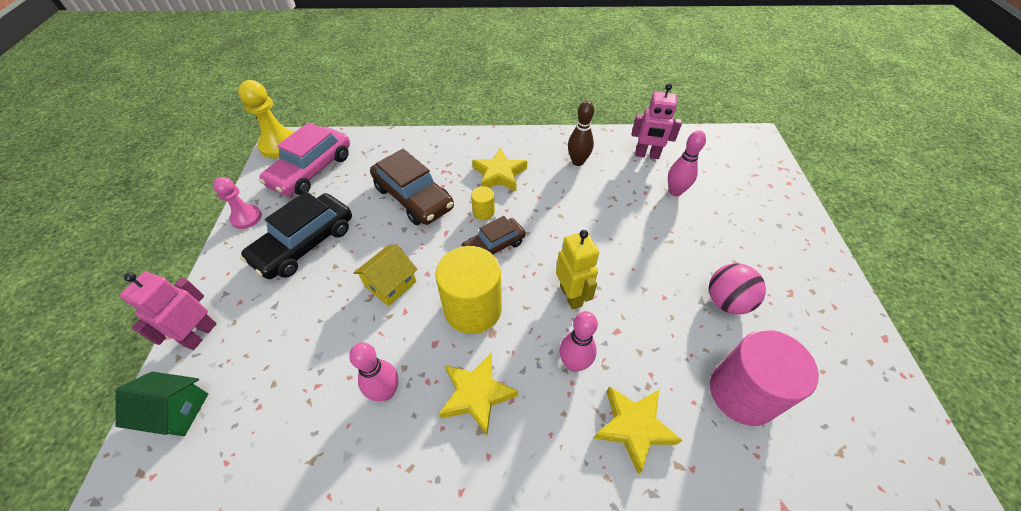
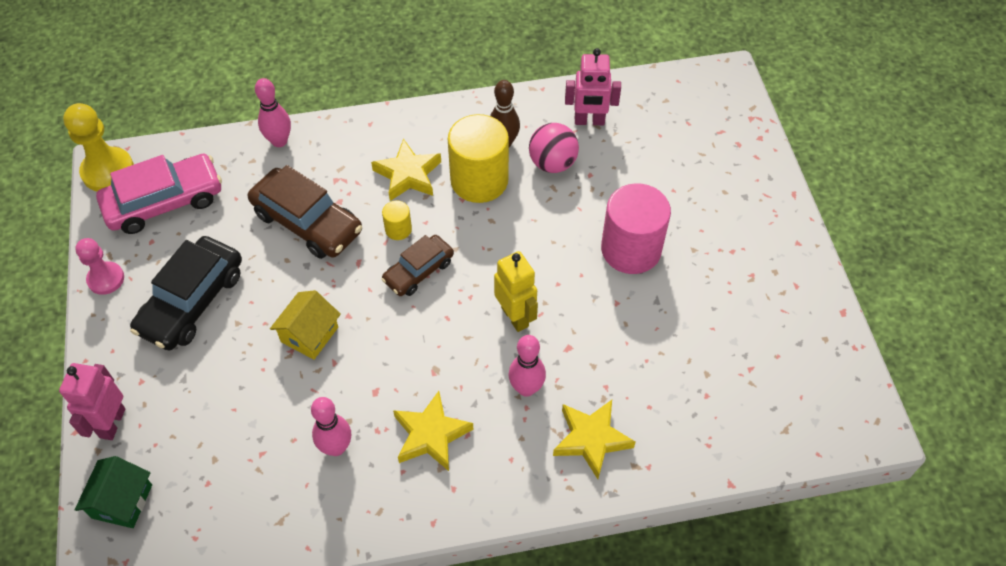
camera: 10 degrees left, 5 degrees up
green house [115,372,208,436] -> green house turned 75 degrees counterclockwise [75,456,152,528]
pink car [259,122,350,196] -> pink car turned 135 degrees counterclockwise [96,154,222,234]
yellow cylinder [435,246,502,334] -> yellow cylinder moved to [448,114,509,203]
pink bowling pin [668,130,706,196] -> pink bowling pin moved to [255,78,291,147]
pink ball [709,263,766,315] -> pink ball moved to [529,123,579,173]
pink cylinder [710,330,819,426] -> pink cylinder moved to [601,183,671,274]

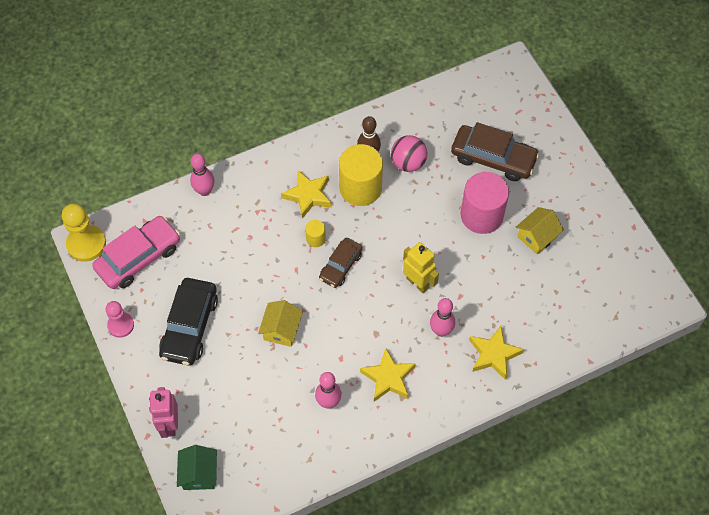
camera: 15 degrees left, 5 degrees up
brown car [248,165,362,259] -> brown car moved to [451,122,540,181]
pink robot [565,48,621,125] -> none
none -> yellow house [516,207,564,255]

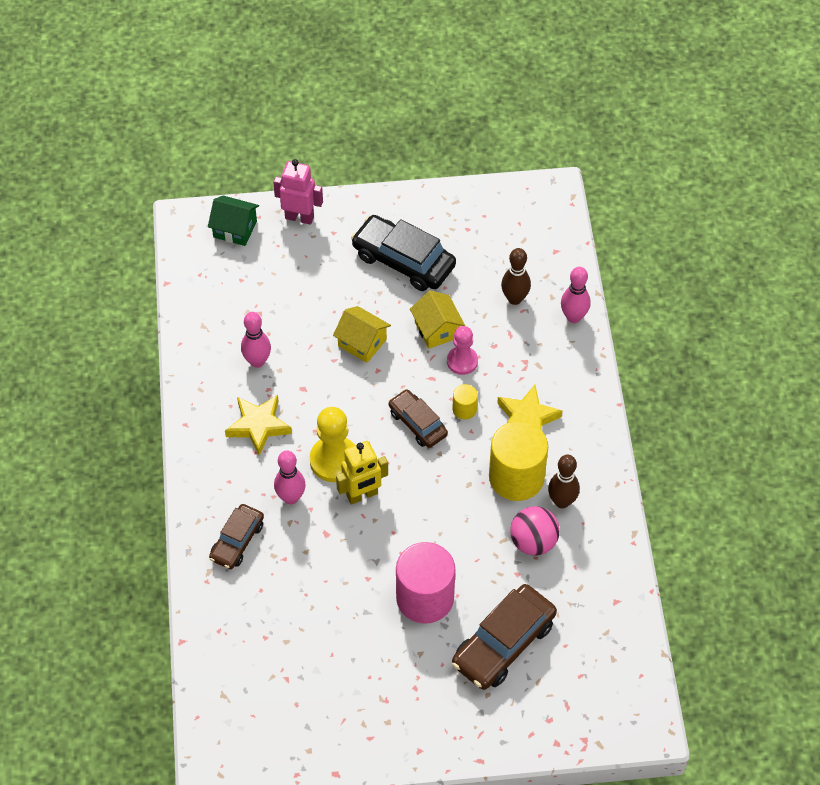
camera: 110 degrees right, 5 degrees down
yellow pawn [61,204,106,262] -> yellow pawn moved to [310,407,355,482]
pink car [92,216,180,289] -> none
pink pawn [106,301,134,338] -> pink pawn moved to [447,326,478,375]
yellow star [469,326,524,380] -> brown car [209,504,264,569]
yellow house [516,207,564,255] -> yellow house moved to [410,290,465,349]
none -> brown bowling pin [501,248,531,305]

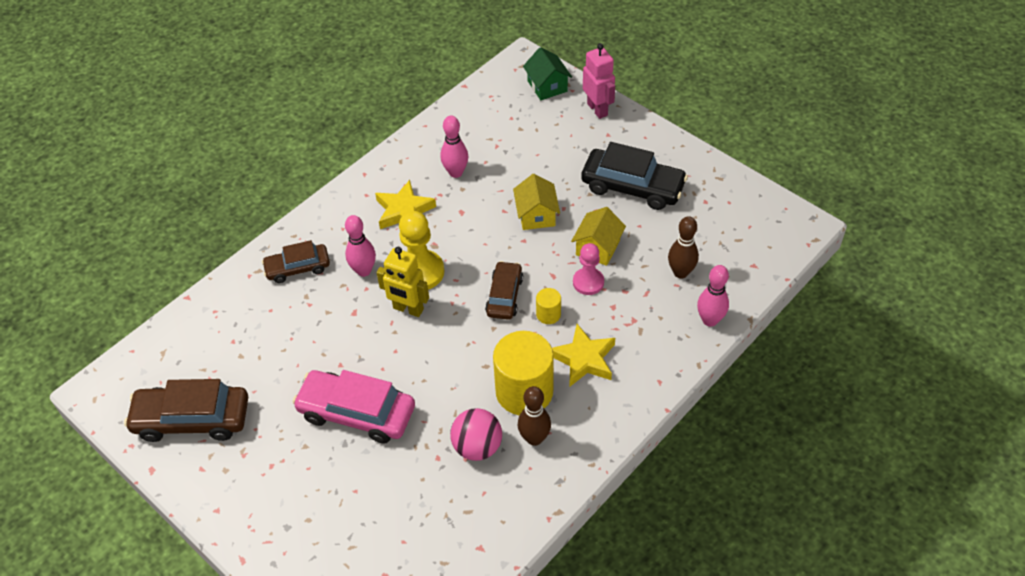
camera: 50 degrees right, 5 degrees down
black car [351,215,456,291] -> black car turned 120 degrees clockwise [581,142,688,210]
pink cylinder [396,542,455,624] -> pink car [293,370,415,444]
brown car [452,584,557,690] -> brown car moved to [124,379,248,442]

